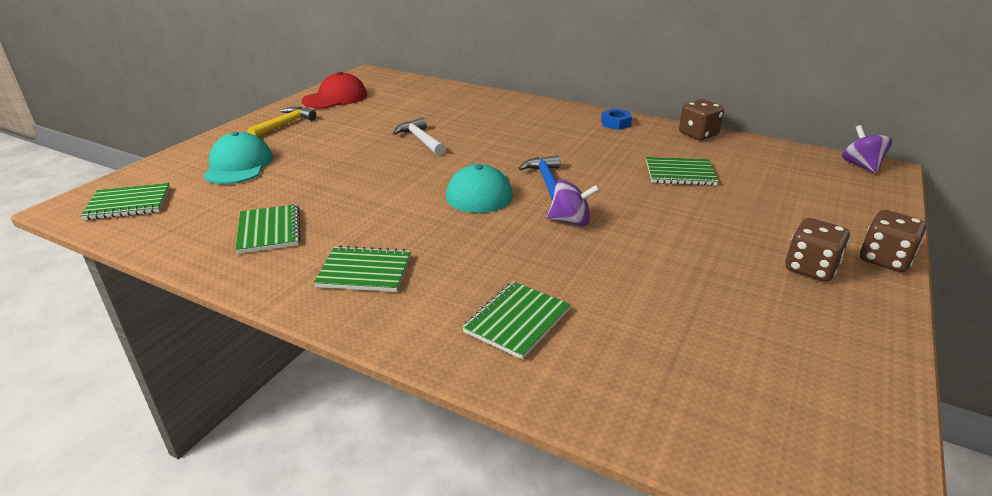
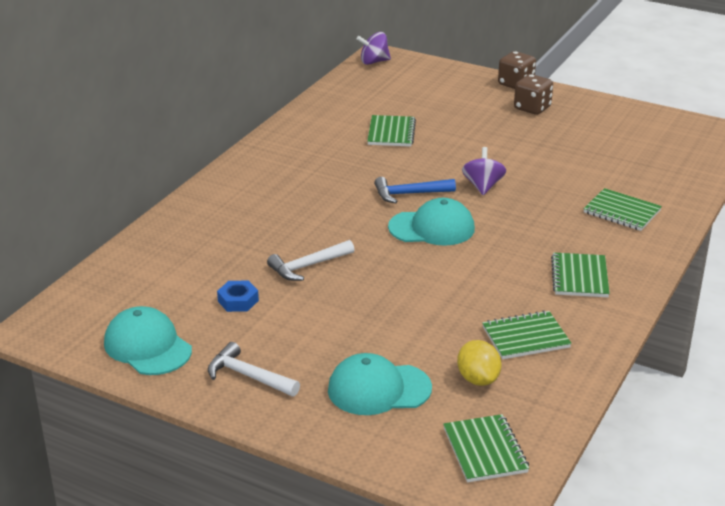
camera: 90 degrees left, 0 degrees up
yellow hammer [248,107,316,137] -> white hammer [208,342,300,396]
red cap [302,72,367,108] -> turquoise cap [104,306,192,375]
blue nut [601,109,632,130] -> blue nut moved to [217,281,259,312]
brown dice [679,99,724,140] -> none
none -> yellow lemon [457,340,502,386]

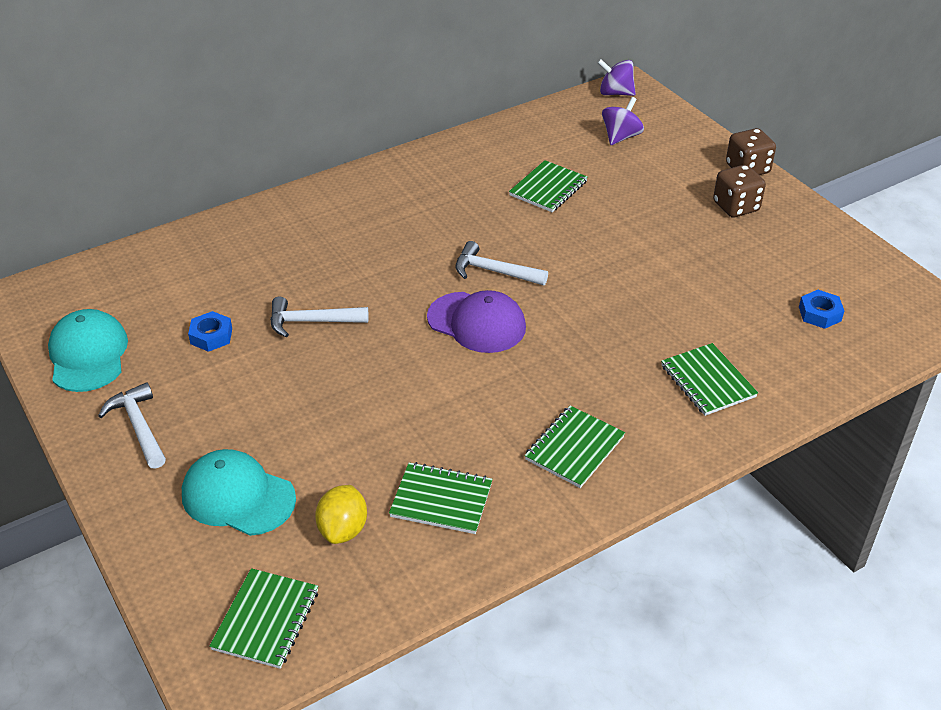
camera: 30 degrees right, 10 degrees up
blue hammer [374,177,456,203] -> white hammer [456,241,548,286]
turquoise cap [388,198,475,246] -> purple cap [427,290,526,353]
purple spinning top [462,147,506,195] -> purple spinning top moved to [602,97,644,145]
none -> blue nut [799,290,844,329]

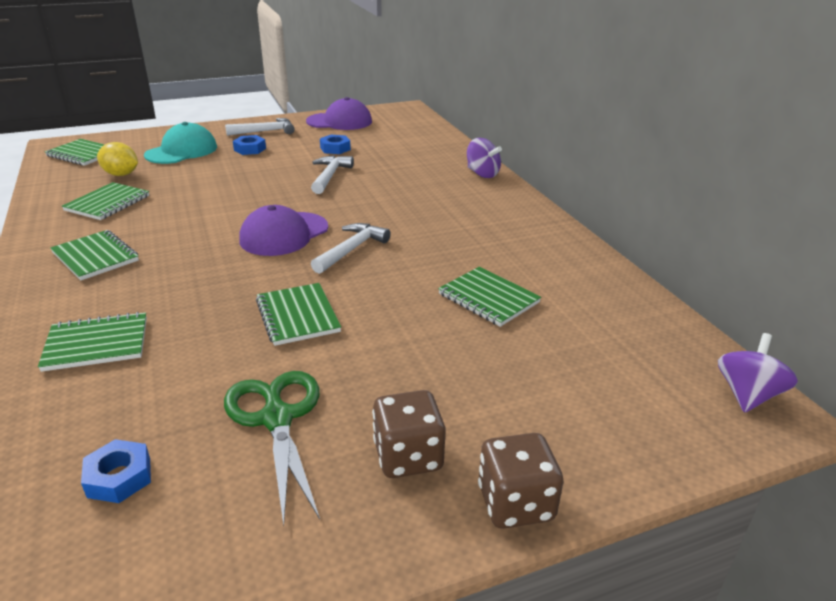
camera: 100 degrees right, 10 degrees down
turquoise cap [48,309,128,392] -> purple cap [306,97,372,130]
purple spinning top [602,97,644,145] -> purple spinning top moved to [467,138,502,178]
none -> green scissors [224,371,320,525]
none -> blue nut [233,135,266,155]
none -> green notebook [256,283,341,346]

